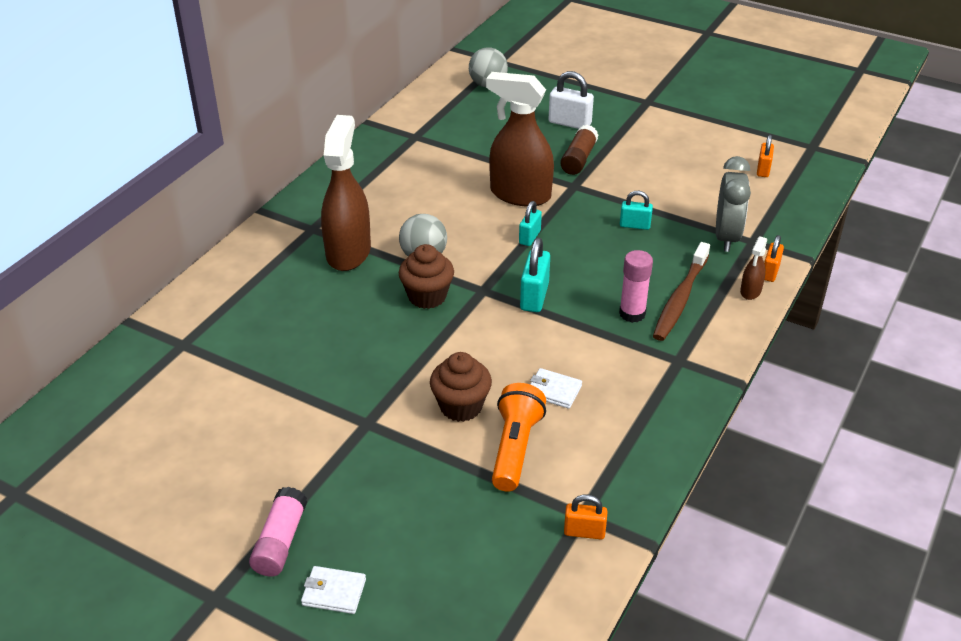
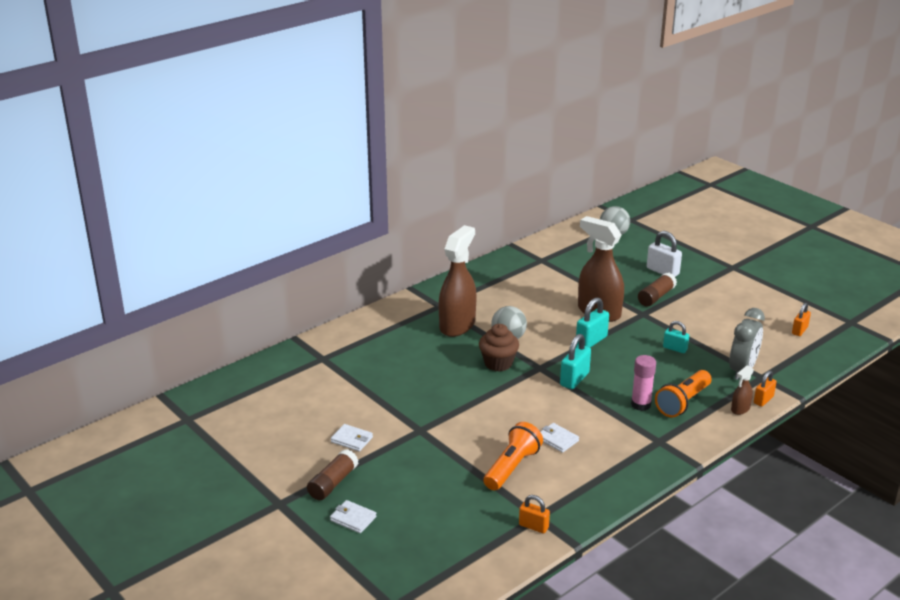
camera: 20 degrees right, 10 degrees down
pink glue stick [249,487,307,577] -> brown glue stick [307,449,359,500]
brown cupcake [430,352,492,422] -> none
turquoise padlock [519,201,542,246] -> turquoise padlock [576,297,609,347], size x1.55
brown toothbrush [653,242,710,341] -> orange flashlight [655,370,712,417]
none -> white wallet [331,424,373,452]

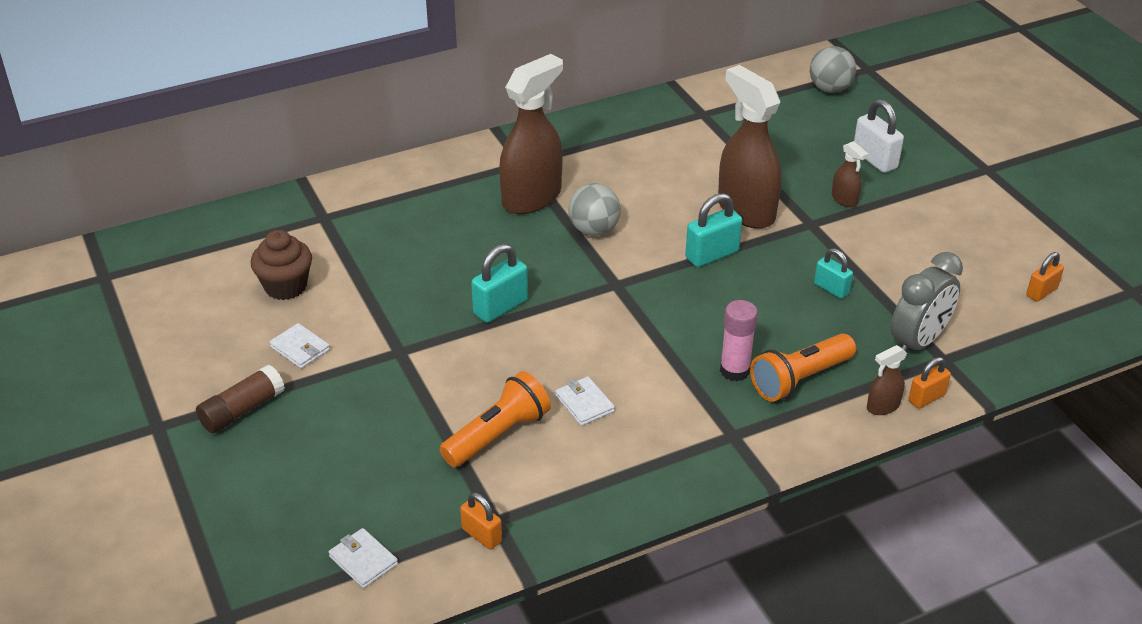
camera: 15 degrees right, 10 degrees up
white wallet [330,500,377,533] -> white wallet moved to [329,528,398,588]
brown cupcake [479,324,519,372] -> brown cupcake moved to [251,230,312,300]
turquoise padlock [560,334,591,389] -> turquoise padlock moved to [471,244,528,323]
brown glue stick [638,272,677,307] -> brown spray bottle [832,141,868,207]

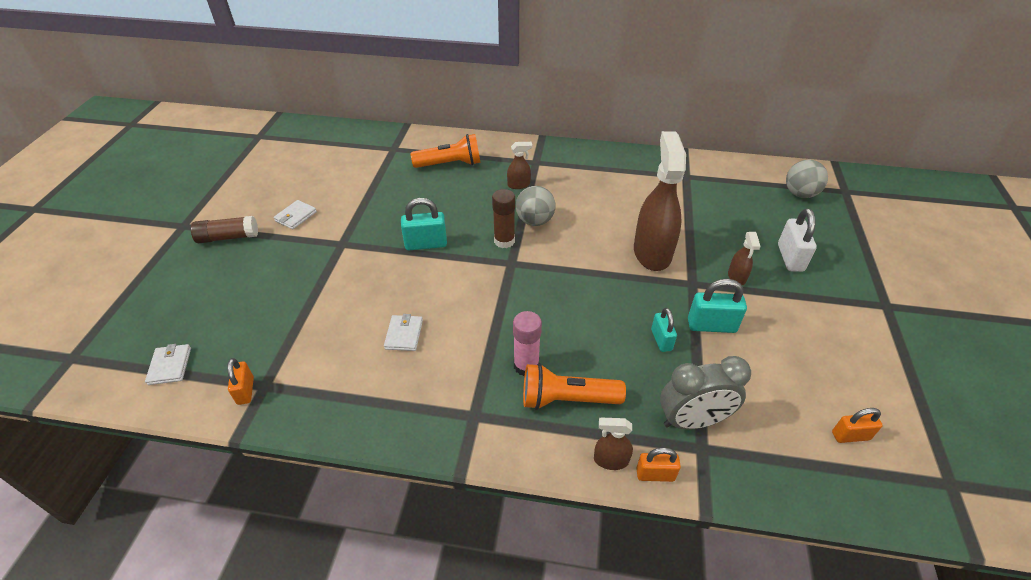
camera: 35 degrees right, 5 degrees up
brown cupcake [251,230,312,300] -> none
white wallet [269,323,330,369] -> white wallet turned 45 degrees clockwise [274,200,317,229]
orange flashlight [440,371,551,467] -> orange flashlight moved to [411,134,481,168]
brown spray bottle [499,54,563,214] -> brown spray bottle [507,142,532,189], size x0.44
turquoise padlock [685,193,742,267] -> turquoise padlock moved to [688,279,747,333]
none -> brown glue stick [492,189,515,248]

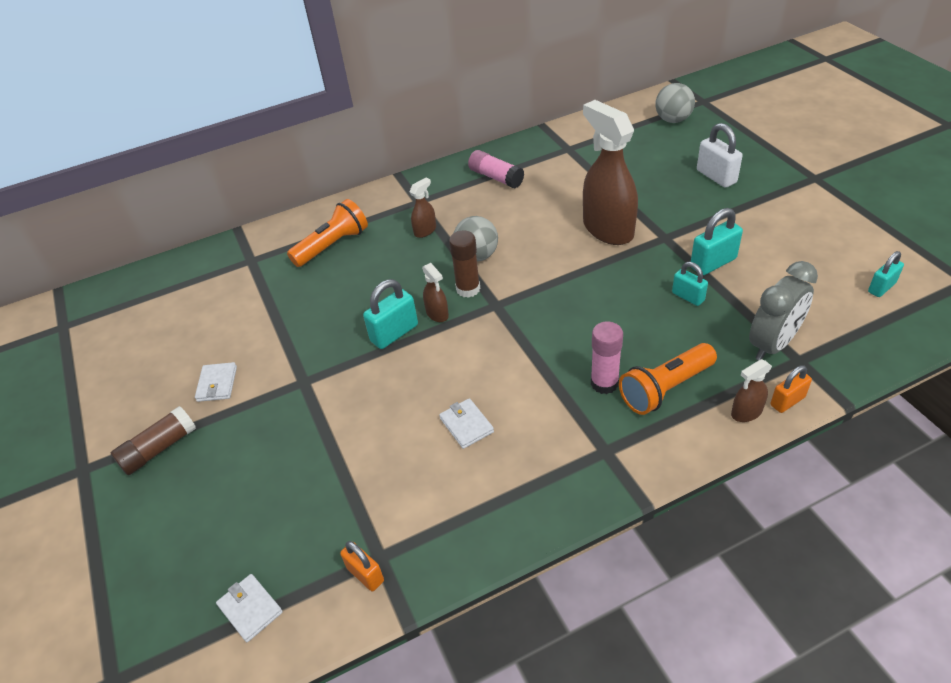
camera: 30 degrees left, 0 degrees up
brown spray bottle [728,232,761,286] -> brown spray bottle moved to [422,263,449,322]
orange padlock [832,408,883,443] -> turquoise padlock [868,251,904,297]
none -> pink glue stick [468,150,524,189]

